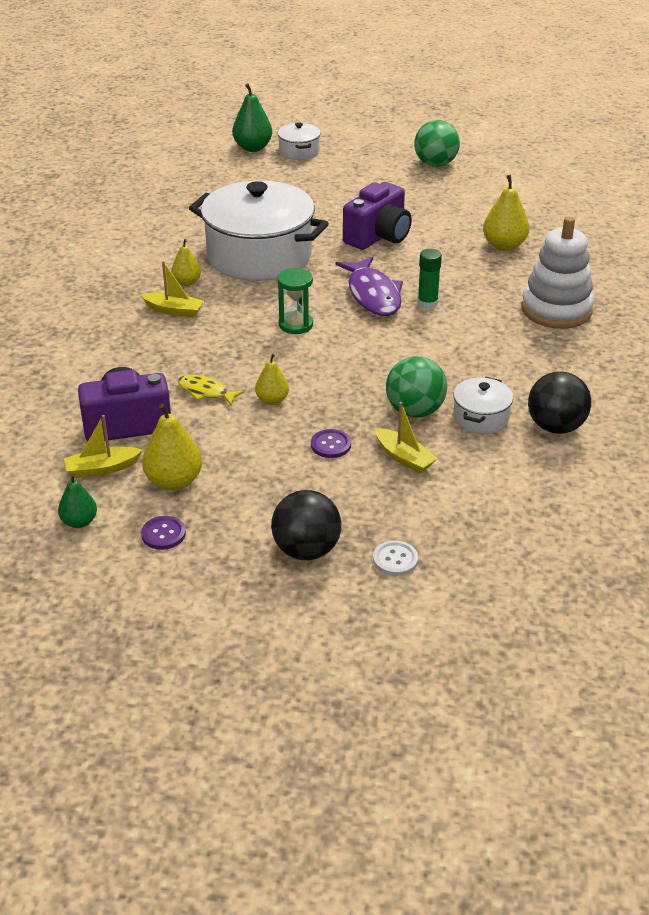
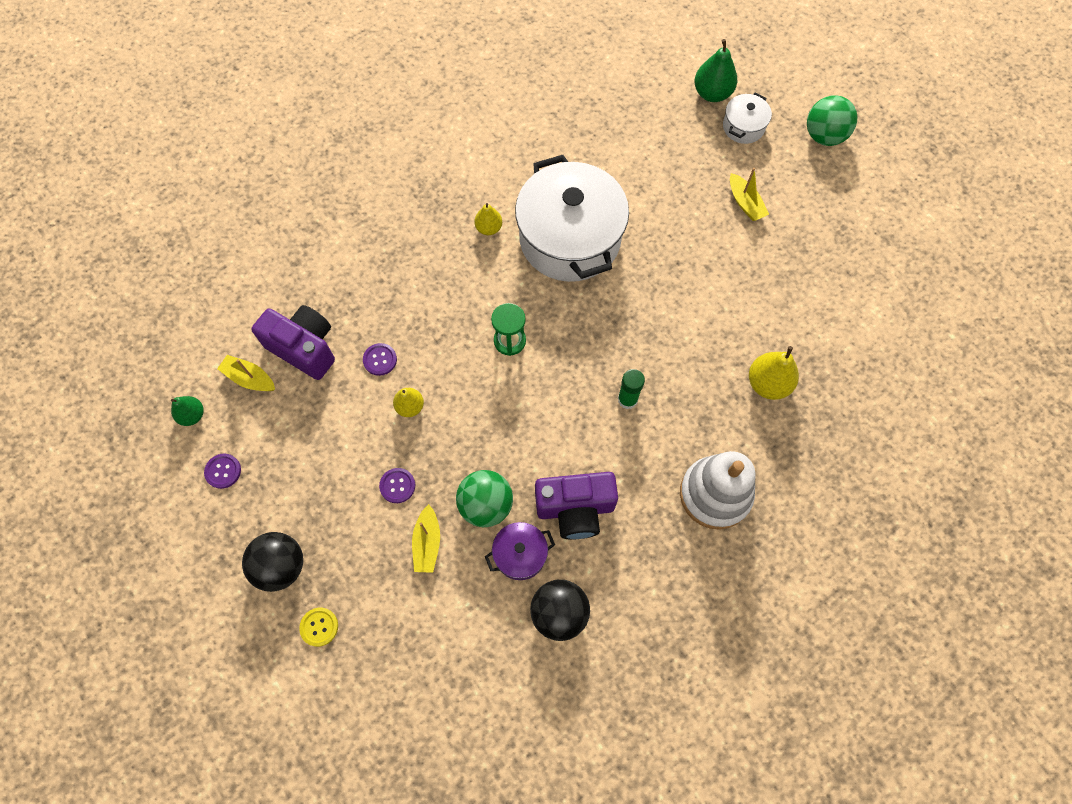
camera: 45 degrees right, 30 degrees up
yellow boat [141,261,204,318] -> yellow boat moved to [730,168,769,221]
yellow pear [142,403,202,491] -> none
yellow fish [178,375,245,406] -> purple button [363,343,397,376]
purple fish [335,256,403,316] -> none
purple camera [343,182,412,250] -> purple camera moved to [535,472,618,540]
white button [373,541,418,576] -> yellow button [299,608,338,647]
green ball [414,120,460,167] -> green ball moved to [807,95,857,146]
white pot [453,377,513,434] -> purple pot [485,522,555,580]

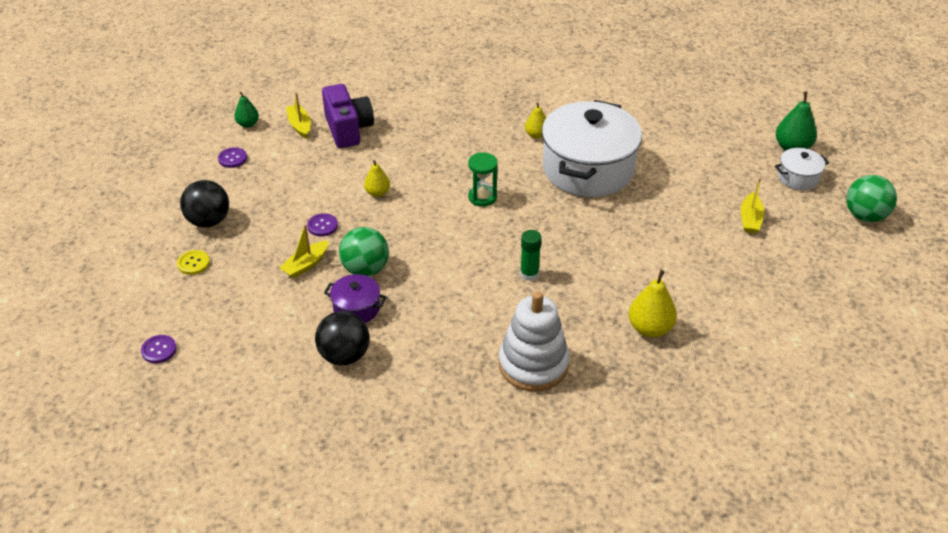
camera: 40 degrees right, 25 degrees down
purple button [363,343,397,376] -> purple button moved to [141,335,177,363]
purple camera [535,472,618,540] -> none

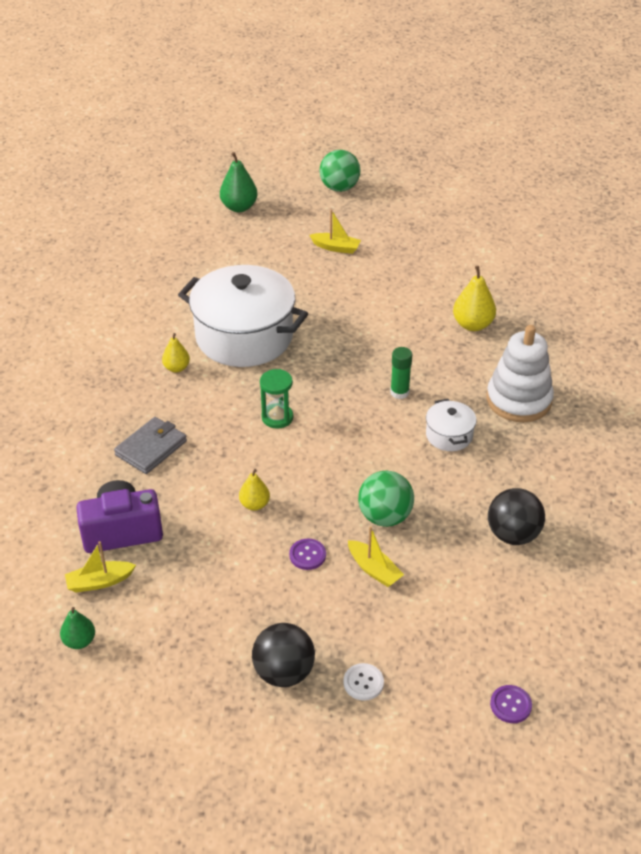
camera: 85 degrees left, 0 degrees up
yellow button [177,250,210,275] -> white button [343,663,384,701]
purple button [218,147,247,168] -> none
purple pot [324,274,387,323] -> none
white pot [775,148,829,190] -> white pot moved to [426,399,477,451]
none -> grey wallet [114,417,187,474]

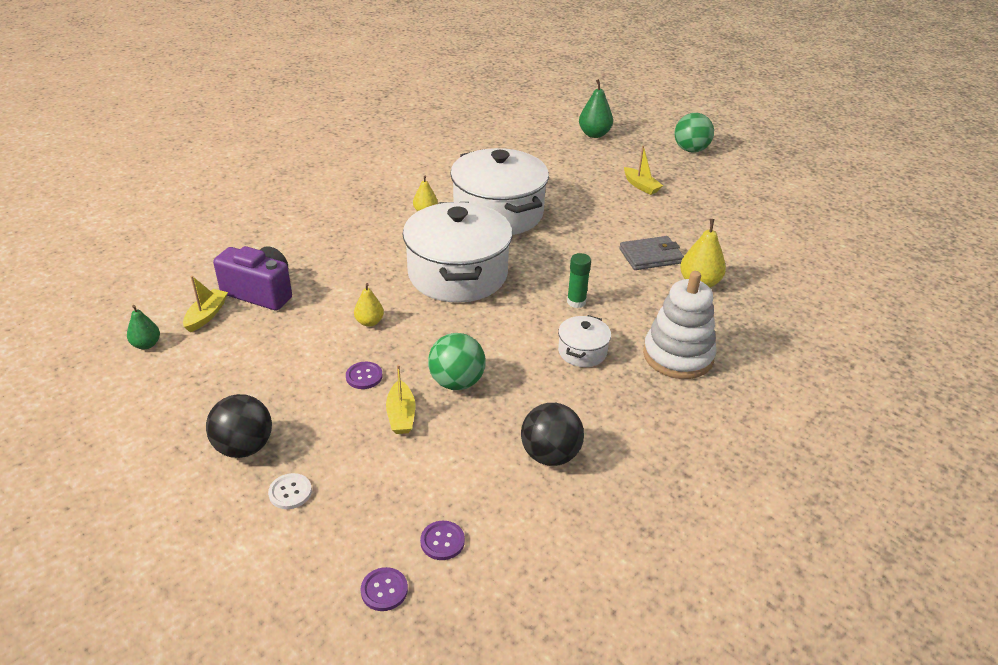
camera: 35 degrees right, 5 degrees down
yellow boat [65,541,136,592] -> yellow boat turned 90 degrees clockwise [183,276,228,332]
grey wallet [114,417,187,474] -> grey wallet moved to [620,236,684,270]
green hourglass [260,369,293,429] -> white pot [402,202,512,303]
none -> purple button [420,521,465,560]

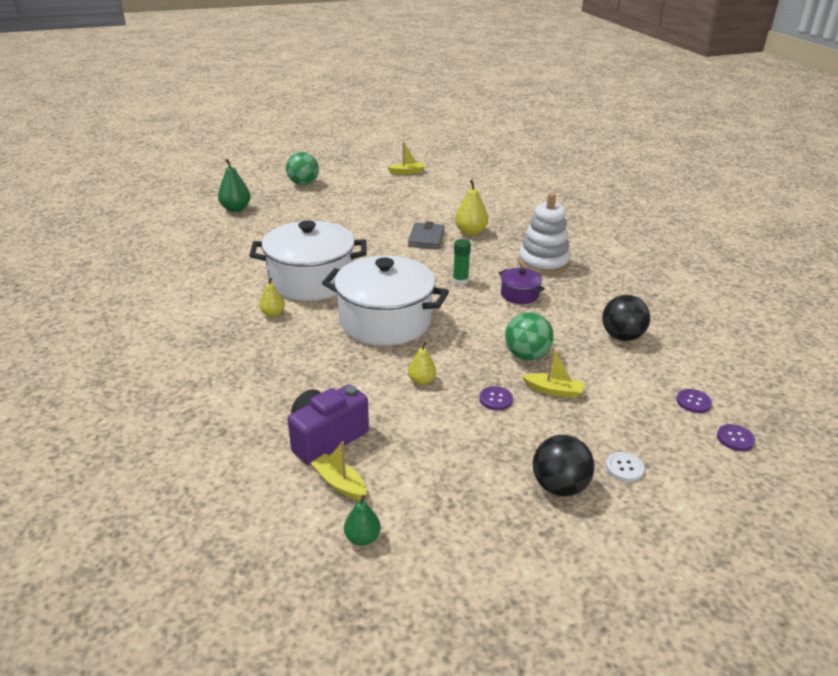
camera: 65 degrees left, 5 degrees down
white pot [558,315,611,367] -> purple pot [499,268,545,304]
yellow boat [624,146,663,195] -> yellow boat moved to [387,142,425,175]

